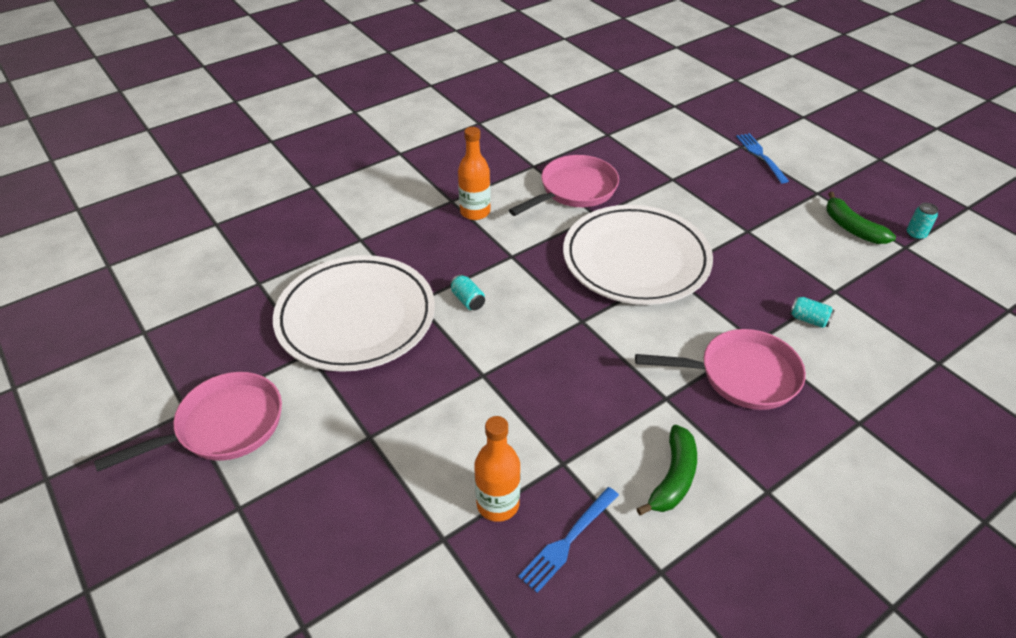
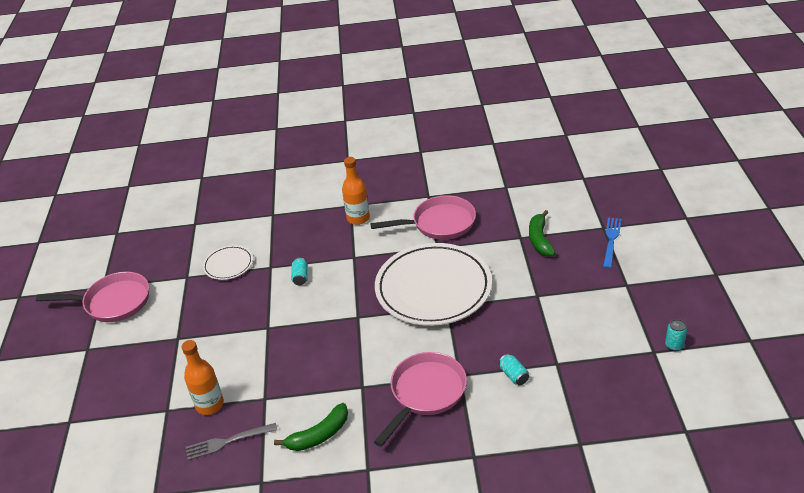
camera: 35 degrees right, 5 degrees down
white plate [273,255,435,372] -> white plate [203,245,253,280], size x0.46
blue fork [518,487,619,593] -> grey fork [186,423,277,460]
pink pan [635,329,806,410] -> pink pan turned 90 degrees counterclockwise [374,352,467,447]
green banana [827,192,896,244] -> green banana moved to [529,210,555,257]

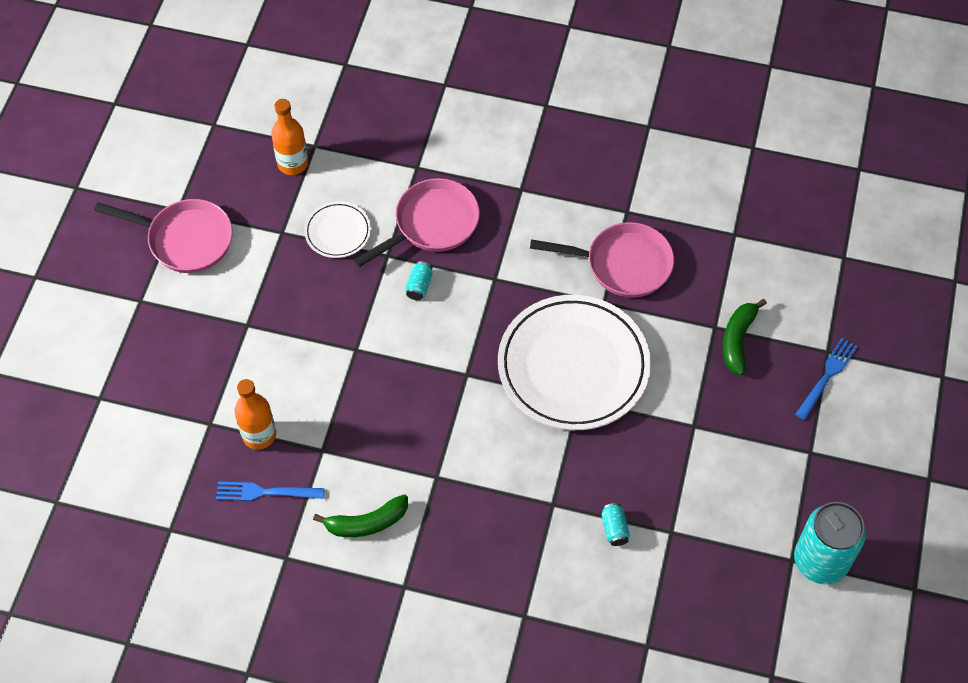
camera: 15 degrees right, 20 degrees up
grey fork [186,423,277,460] -> blue fork [216,482,325,501]
orange bottle [342,157,370,225] -> orange bottle moved to [271,99,308,175]
pink pan [374,352,467,447] -> pink pan moved to [353,178,480,267]
turquoise can [665,319,687,351] -> turquoise can [794,502,866,584], size x2.46

